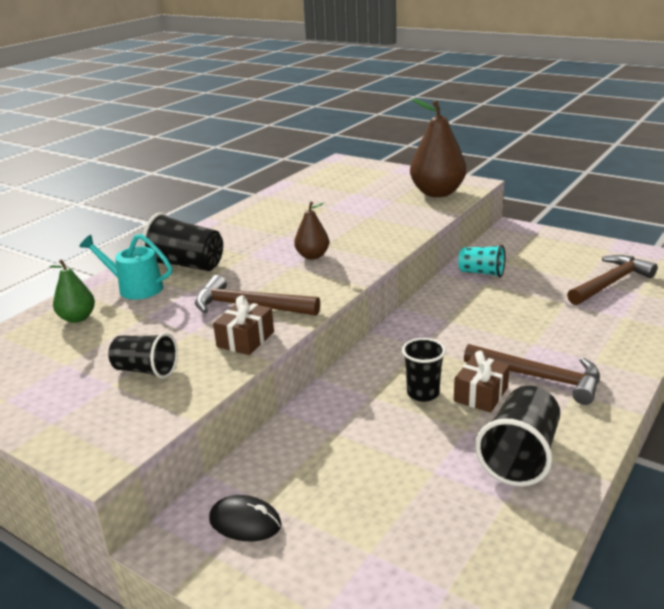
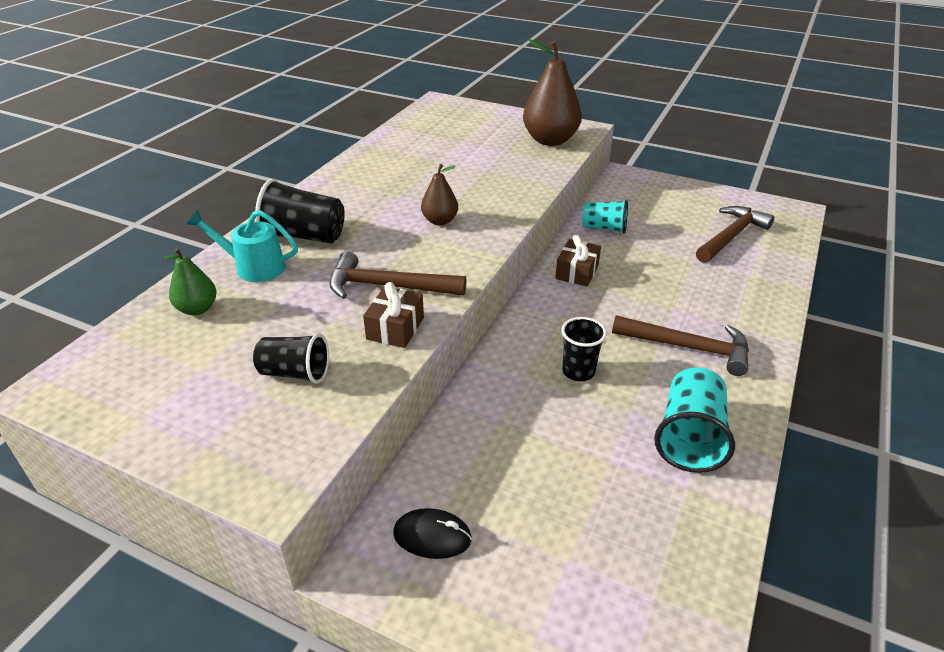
camera: 10 degrees left, 10 degrees up
brown gift [454,351,510,413] -> brown gift moved to [555,235,601,286]
black cup [475,386,560,487] -> turquoise cup [654,368,735,473]

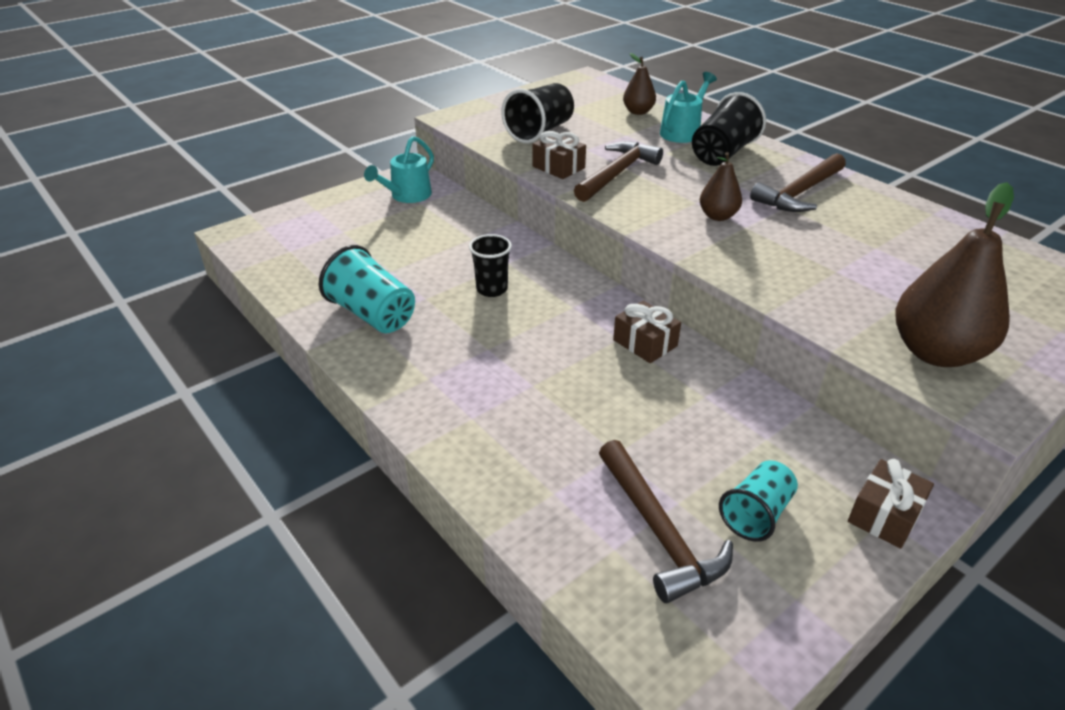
camera: 115 degrees right, 0 degrees up
green pear [164,248,217,315] -> brown pear [623,53,656,115]
black cup [253,333,329,384] -> black cup [501,83,574,143], size x1.51
black mouse [393,508,472,559] -> turquoise watering can [364,136,434,203]
turquoise cup [582,200,628,233] -> turquoise cup moved to [719,460,798,542]
brown hammer [612,315,749,376] -> brown hammer moved to [750,153,846,212]
none -> brown gift [848,459,934,549]

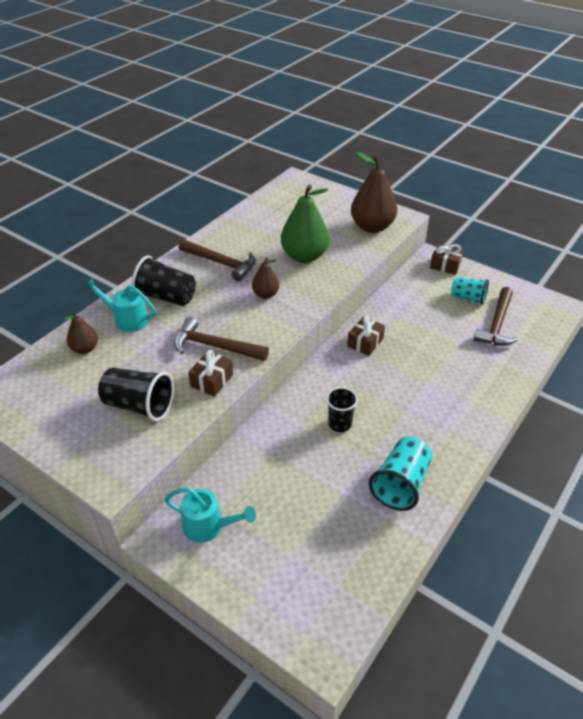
camera: 105 degrees left, 5 degrees up
brown hammer [599,440,733,603] -> brown hammer turned 150 degrees clockwise [473,287,519,346]
none -> green pear [281,185,329,263]

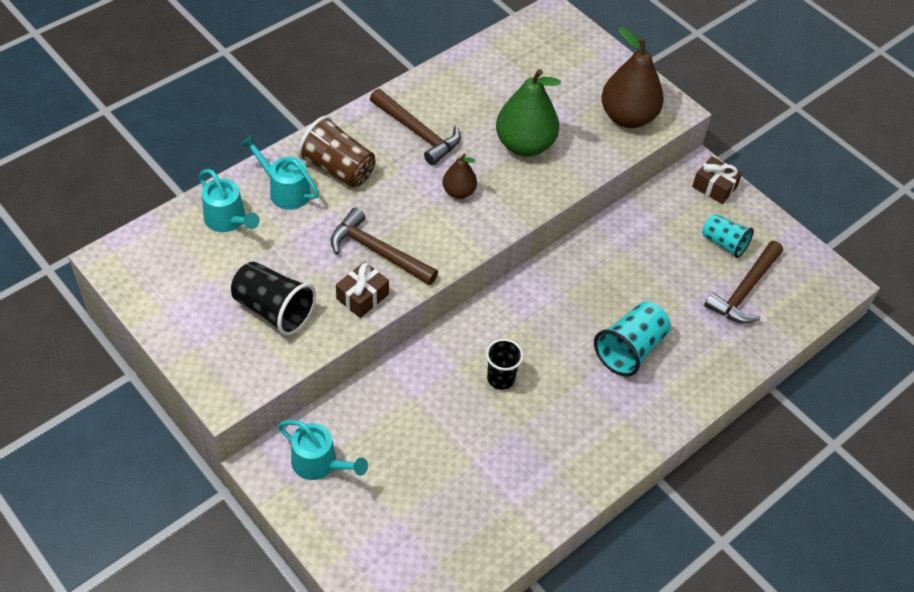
camera: 10 degrees right, 10 degrees up
brown pear [64,311,98,354] -> turquoise watering can [199,169,260,232]
black cup [132,255,196,306] -> brown cup [298,116,376,187]
brown gift [347,315,385,356] -> none
turquoise cup [369,437,432,511] -> turquoise cup moved to [594,301,671,377]

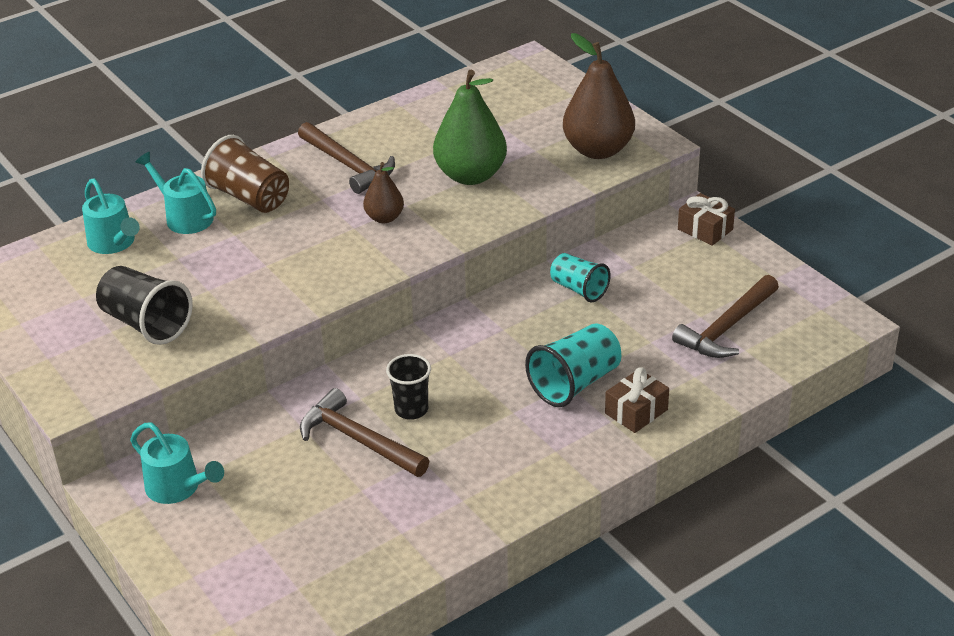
camera: 10 degrees right, 15 degrees down
brown hammer [331,208,438,285] -> brown hammer moved to [300,388,429,477]
brown gift [336,261,389,318] -> brown gift moved to [605,367,669,433]
turquoise cup [702,214,754,258] -> turquoise cup moved to [550,253,611,302]

